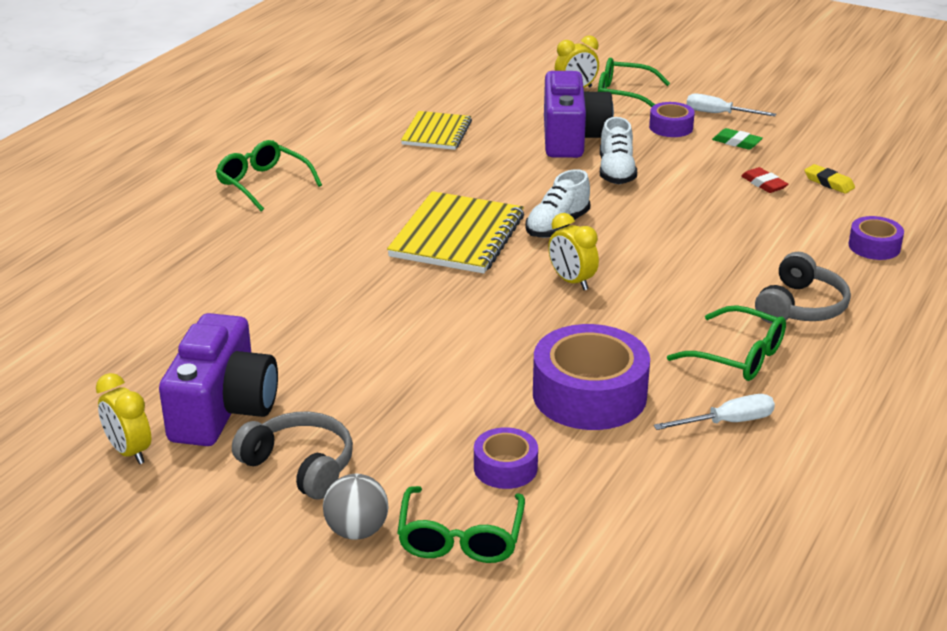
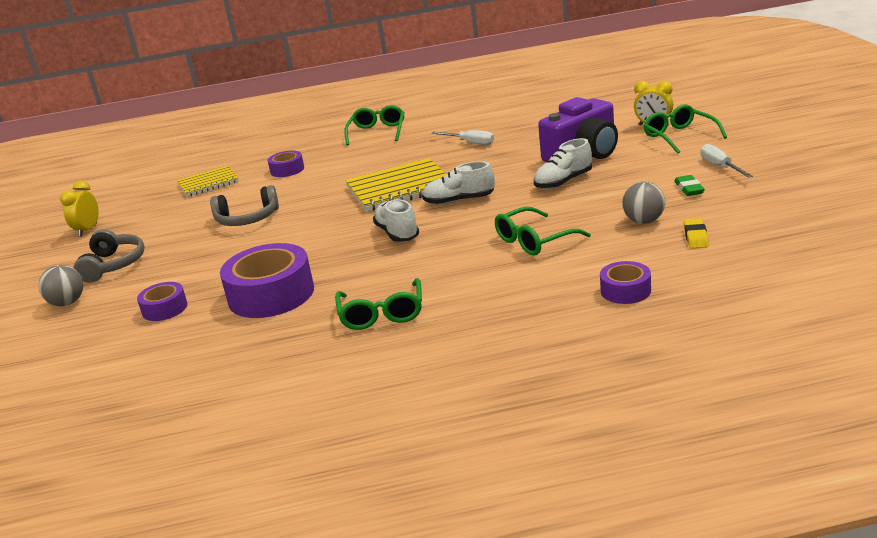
camera: 55 degrees right, 5 degrees down
purple camera [159,313,278,446] -> none
green glasses [397,486,525,563] -> green glasses moved to [495,207,591,255]
yellow notebook [401,111,472,150] -> yellow notebook moved to [177,166,239,197]
yellow clock [548,213,599,290] -> white shoe [373,199,419,242]
purple tape [649,102,695,137] -> purple tape moved to [268,151,304,177]
white screwdriver [654,394,775,430] -> white screwdriver moved to [431,130,494,145]
red eraser [741,167,788,193] -> grey ball [622,182,665,224]
grey headphones [755,252,851,324] -> grey headphones moved to [210,185,279,226]

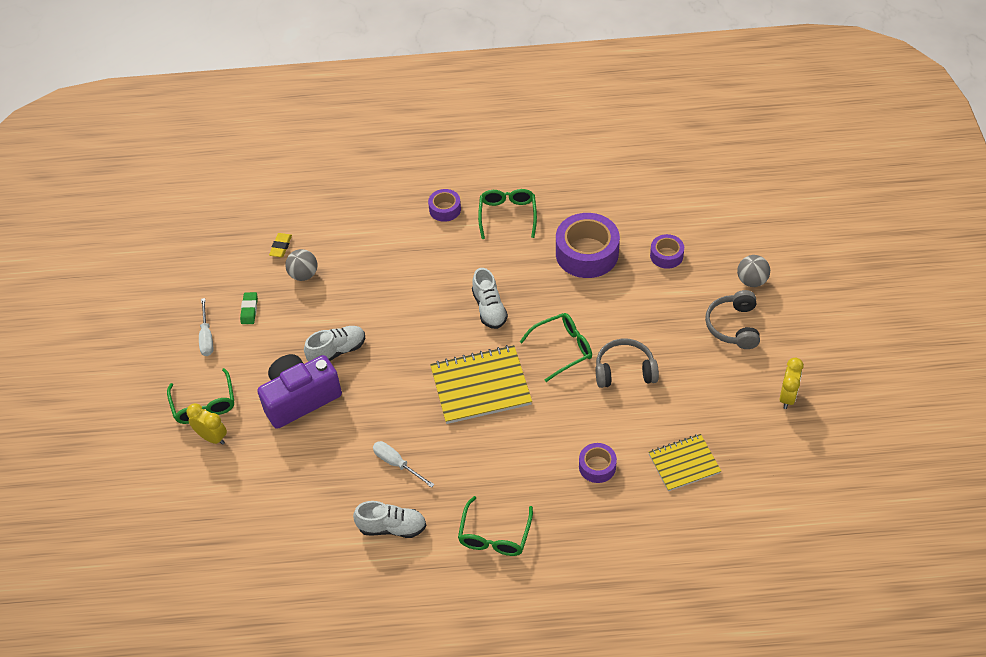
camera: 175 degrees left, 25 degrees up
white shoe [422,161,495,205] -> white shoe moved to [353,501,426,538]
green glasses [495,207,591,255] -> green glasses moved to [520,313,592,382]
purple tape [600,261,651,304] -> purple tape moved to [428,189,461,222]

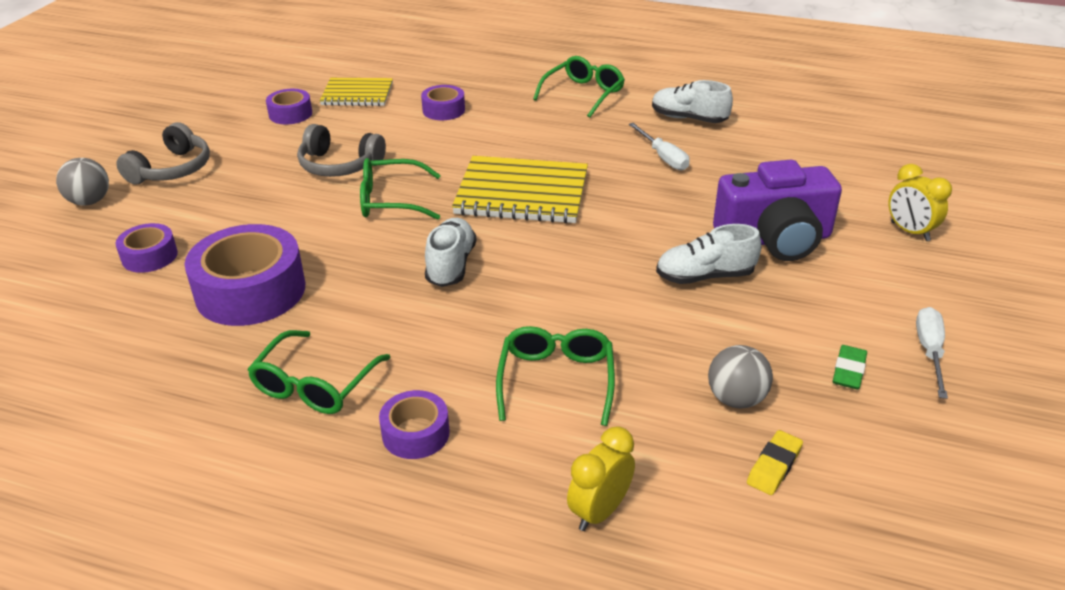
camera: 160 degrees left, 15 degrees down
green glasses [167,368,234,424] -> green glasses moved to [496,326,615,426]
yellow clock [779,358,804,409] -> yellow clock moved to [567,426,635,531]
none -> purple tape [266,89,312,124]

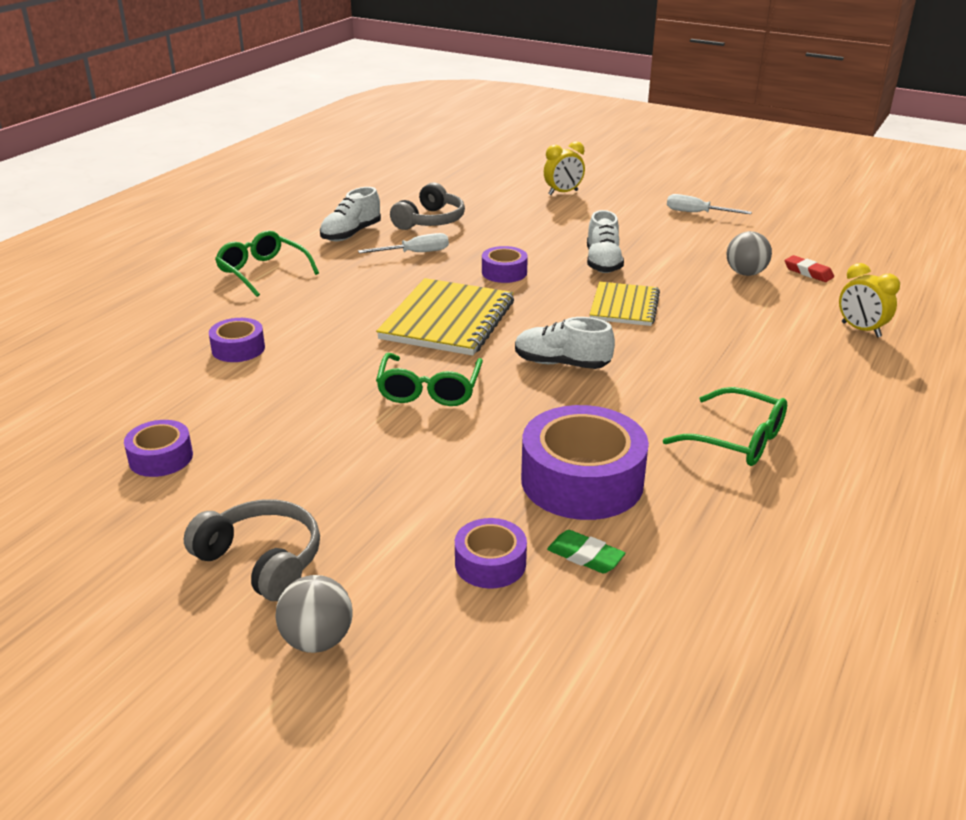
camera: 80 degrees left, 5 degrees down
grey headphones [297,124,386,177] -> grey headphones moved to [390,182,465,230]
yellow notebook [320,78,393,106] -> yellow notebook moved to [589,281,660,326]
purple tape [379,390,450,459] -> purple tape moved to [482,246,528,283]
green glasses [496,326,615,426] -> none
purple camera [713,160,842,261] -> none
yellow eraser [747,430,803,495] -> red eraser [784,255,834,282]
green eraser [832,345,867,389] -> green eraser moved to [547,530,625,573]

